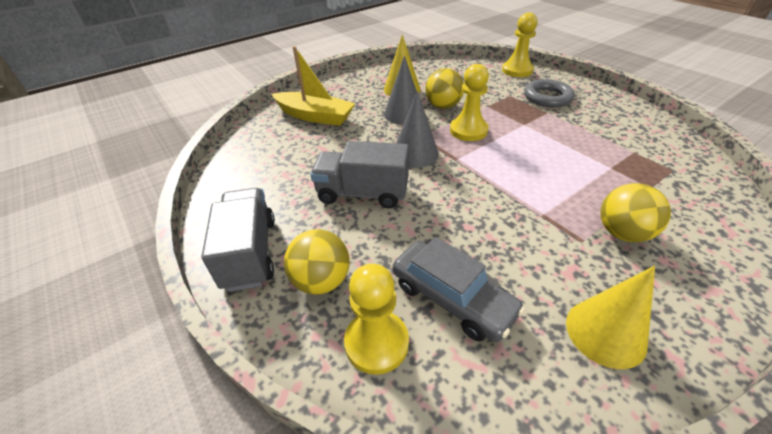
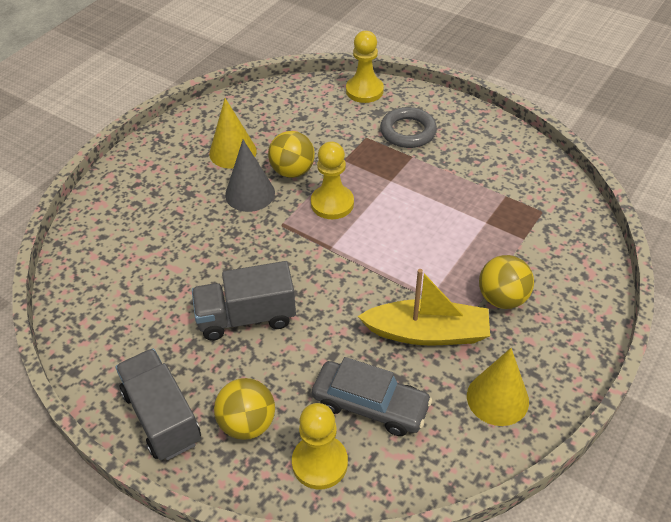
camera: 20 degrees left, 5 degrees up
yellow boat [272,46,356,126] -> yellow boat moved to [358,269,490,345]
grey cone [396,91,439,168] -> none

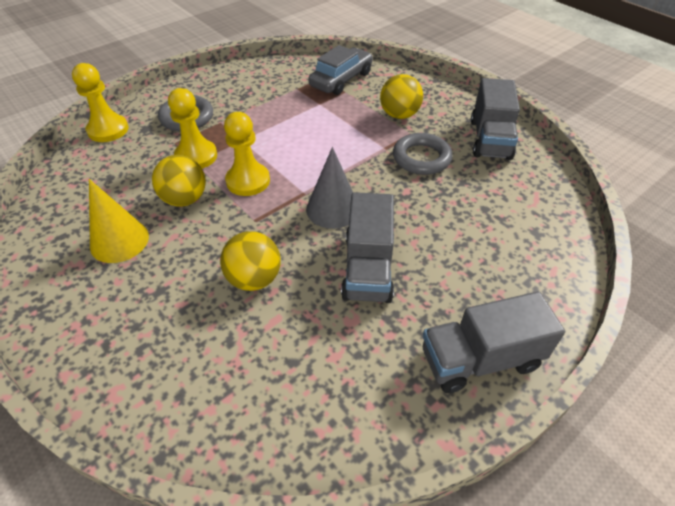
camera: 75 degrees left, 0 degrees up
yellow ball [214,378,275,440] -> yellow ball moved to [220,231,280,291]
grey cone [225,140,275,212] -> grey cone moved to [306,147,353,229]
yellow pawn [292,403,348,490] -> yellow pawn moved to [168,88,217,169]
grey car [312,357,433,436] -> grey car moved to [308,45,373,95]
yellow boat [358,269,490,345] -> grey ring [393,133,453,175]
yellow cone [467,348,529,426] -> grey truck [471,78,520,160]

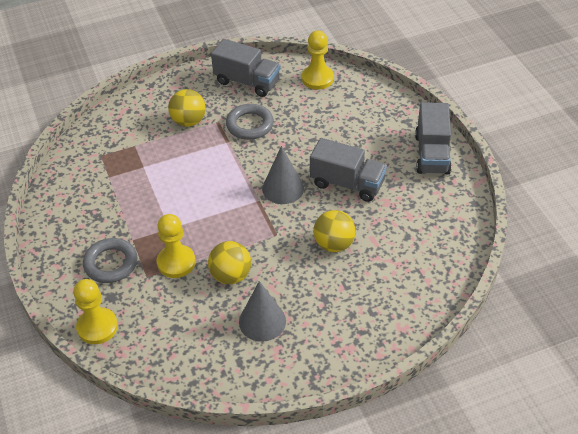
camera: 70 degrees left, 0 degrees up
yellow cone [89,179,149,263] -> grey cone [239,281,286,342]
yellow pawn [224,112,270,196] -> yellow pawn moved to [302,30,334,90]
grey car [308,45,373,95] -> none

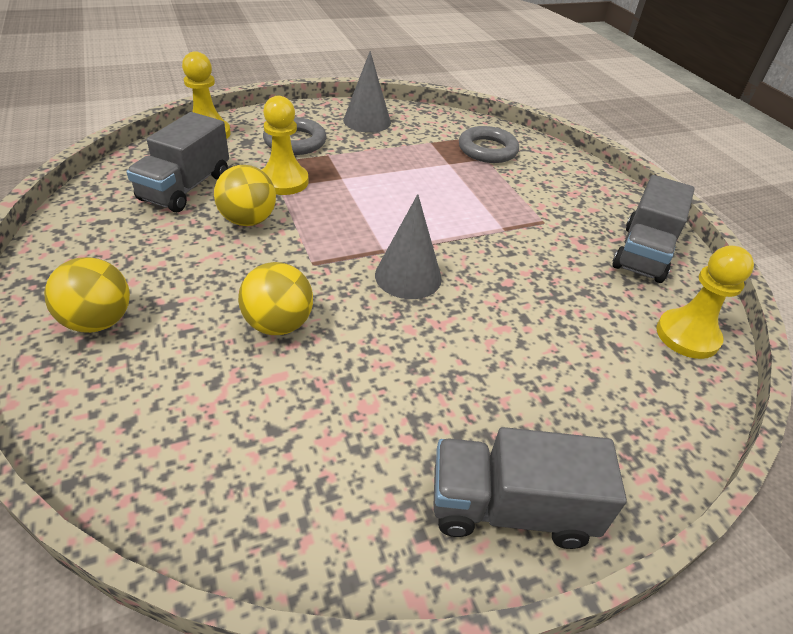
camera: 85 degrees right, 5 degrees down
yellow ball [168,89,206,127] -> yellow ball moved to [44,257,130,333]
grey ring [226,104,274,140] -> grey ring moved to [459,126,519,163]
grey cone [239,281,286,342] -> grey cone moved to [343,51,391,133]
grey truck [310,138,387,202] -> grey truck moved to [126,112,229,212]

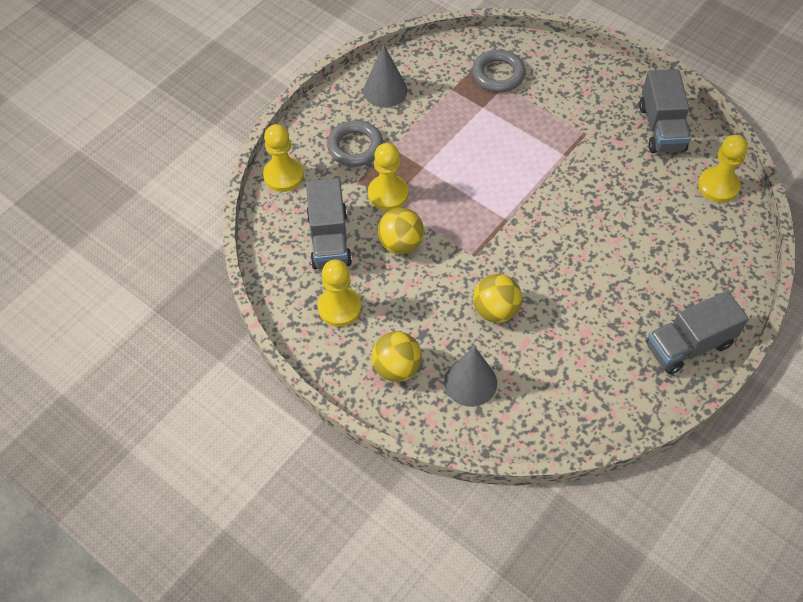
camera: 25 degrees left, 15 degrees up
grey cone [375,194,442,299] -> grey cone moved to [444,346,497,407]
none -> yellow pawn [318,260,361,327]

